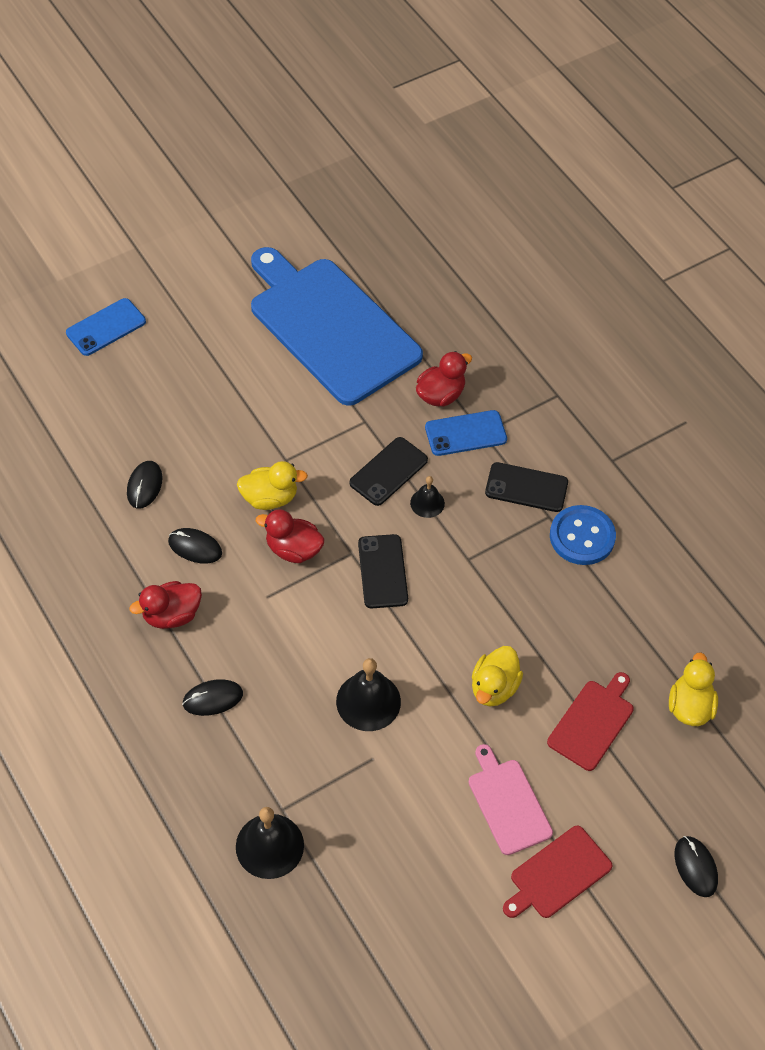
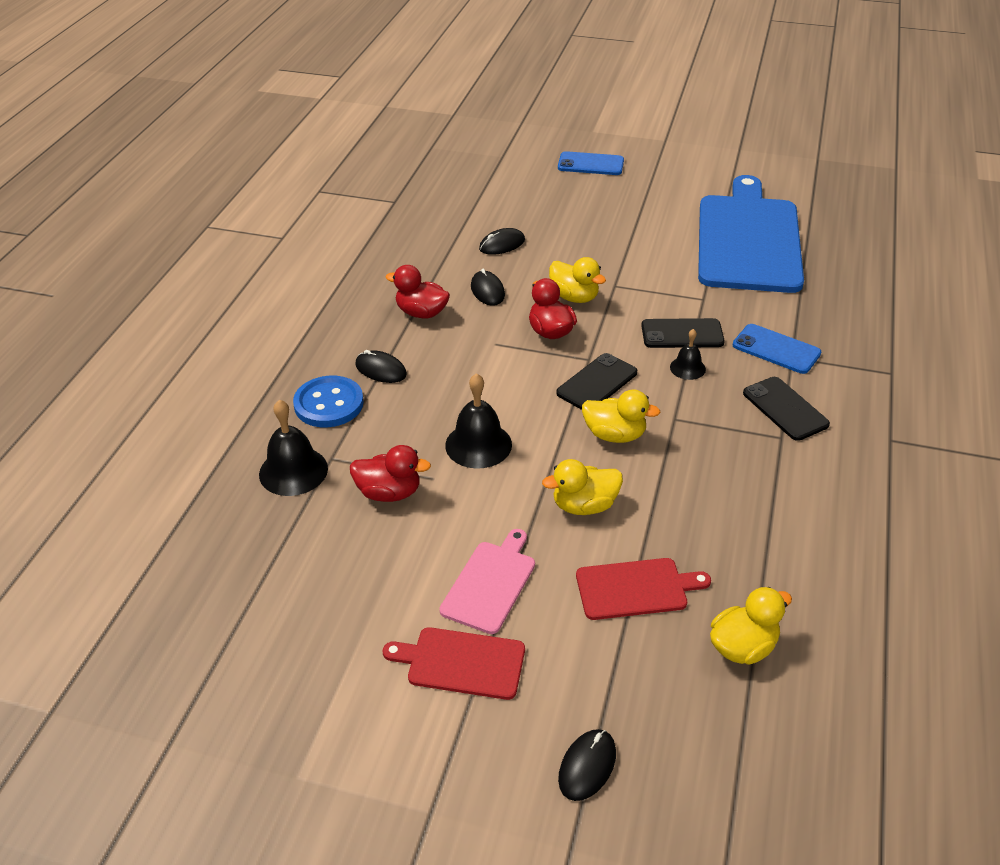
camera: 50 degrees right, 15 degrees down
red duck [416,351,472,407] -> red duck moved to [350,445,431,502]
blue button [550,505,616,565] -> blue button moved to [293,376,364,428]
none -> yellow duck [582,389,661,443]

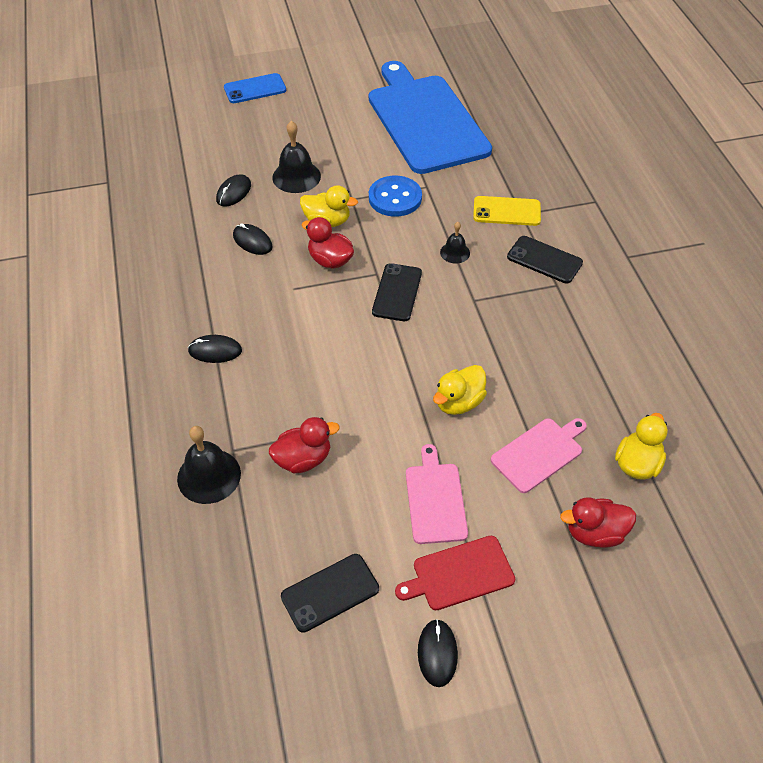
camera: 30 degrees left, 10 degrees up
blue button [293,376,364,428] -> blue button moved to [369,176,422,217]
red duck [385,265,450,318] -> red duck moved to [560,497,636,548]
black bell [445,373,512,469] -> black bell moved to [272,121,321,193]
black mouse [558,729,616,801] -> black mouse moved to [418,619,458,687]
red cutting board [576,558,711,620] -> pink cutting board [491,418,587,493]
yellow duck [582,389,661,443] -> none
black phone [641,318,725,348] -> black phone moved to [281,554,379,633]
blue phone [733,324,821,374] -> yellow phone [473,196,541,226]

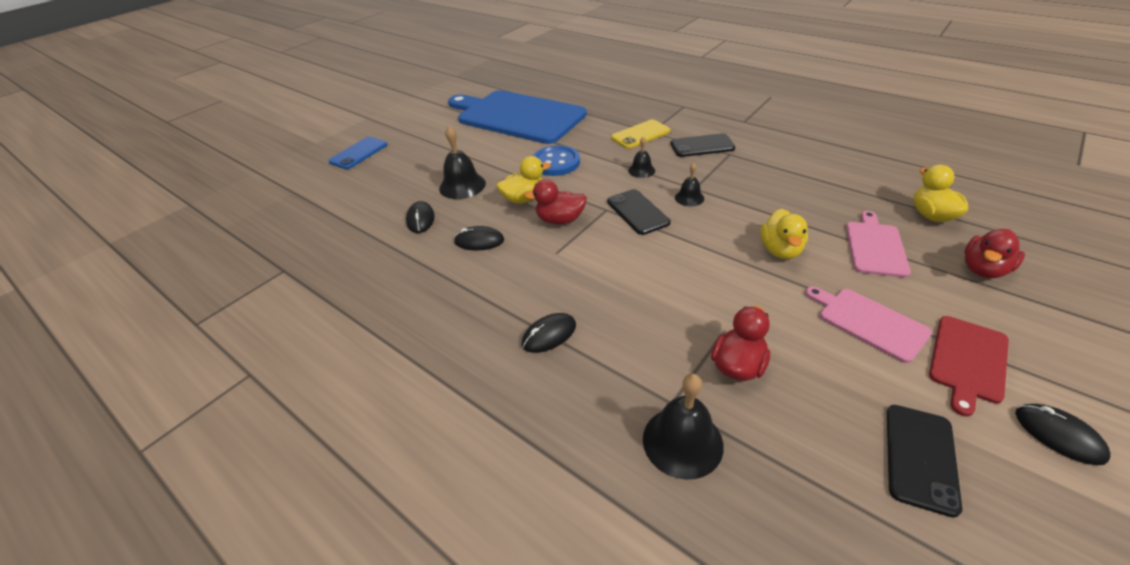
camera: 35 degrees left, 10 degrees down
none -> black bell [675,163,704,206]

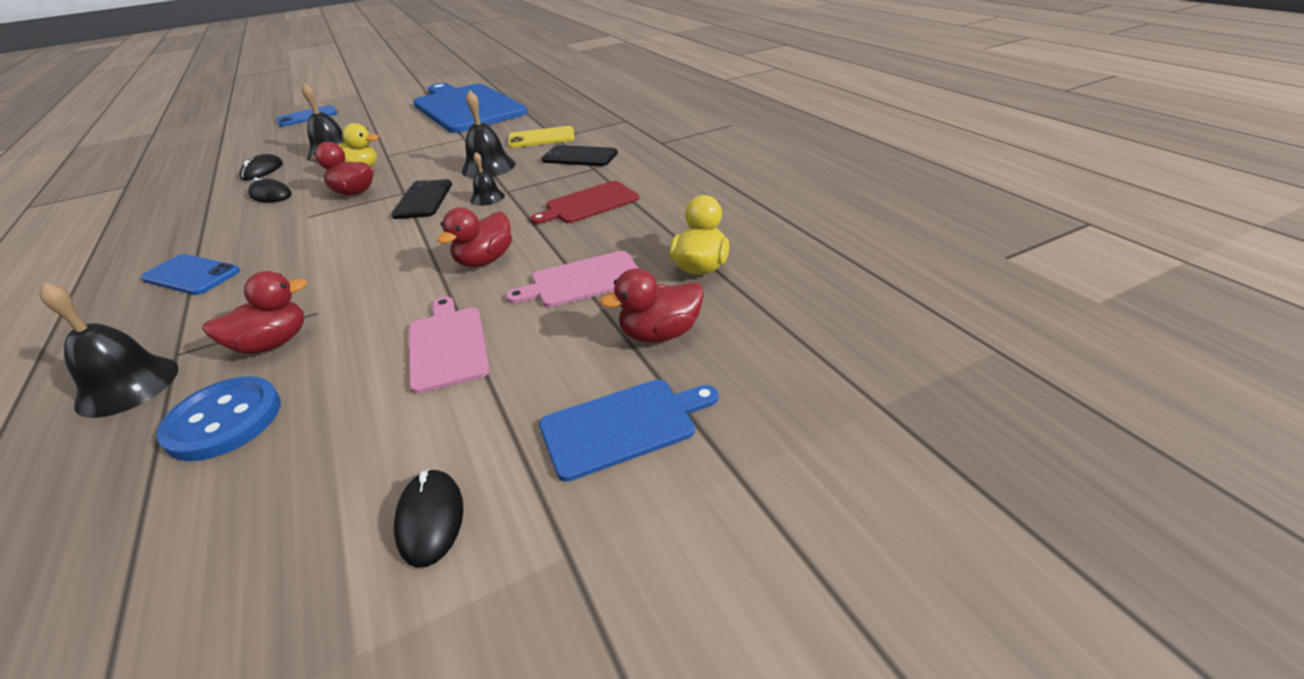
camera: 25 degrees right, 5 degrees down
black mouse [522,313,576,353] -> blue phone [141,254,240,295]
blue button [533,145,580,176] -> blue button moved to [156,376,281,461]
black bell [628,137,655,178] -> black bell [461,90,516,178], size x1.74
yellow duck [760,209,808,259] -> red duck [437,207,512,267]
pink cutting board [846,211,911,278] -> pink cutting board turned 150 degrees counterclockwise [506,251,639,308]
black phone [887,405,962,518] -> none
red cutting board [929,316,1009,417] -> red cutting board moved to [530,181,639,224]
none -> blue cutting board [539,379,718,482]

